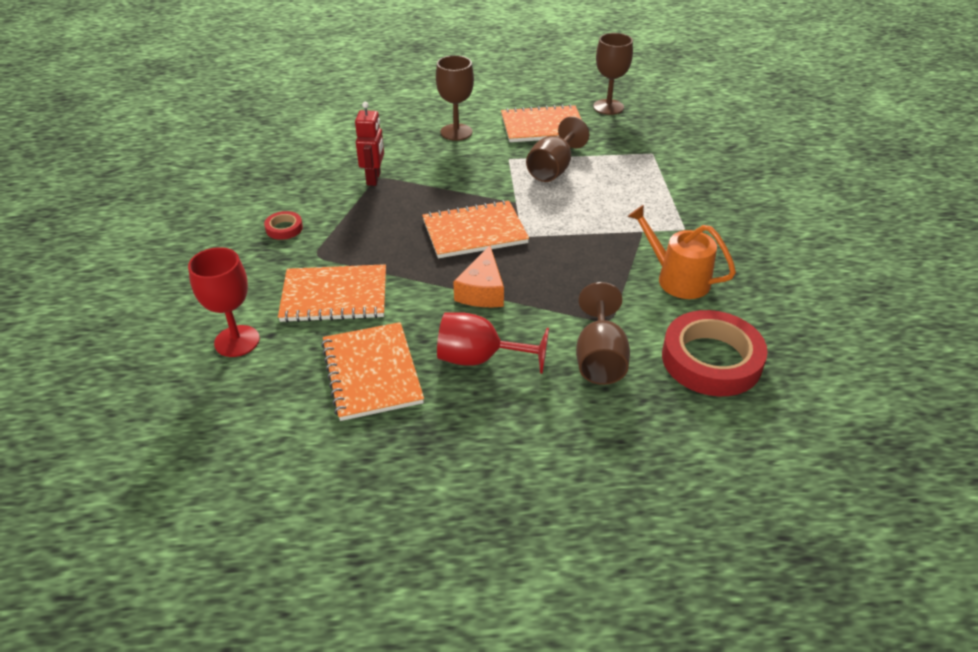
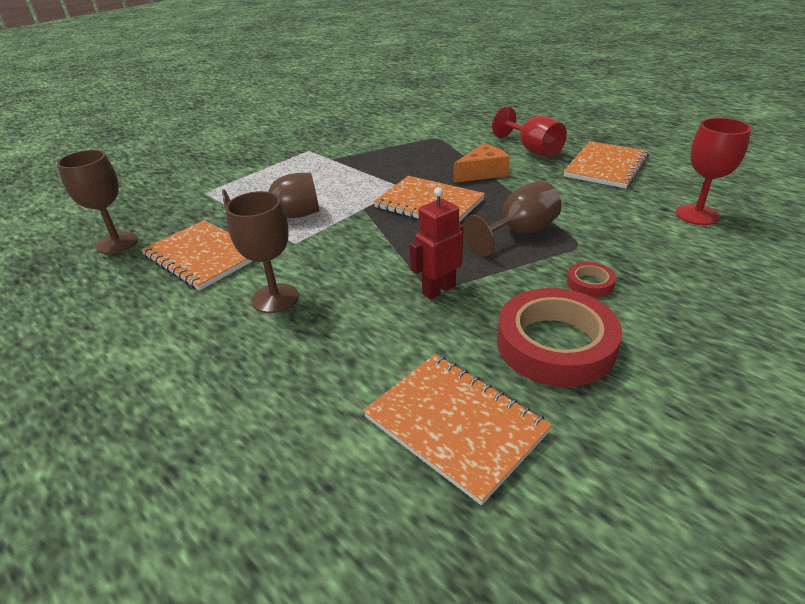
camera: 130 degrees left, 5 degrees down
orange notebook [278,264,386,322] -> orange notebook moved to [363,354,552,505]
brown goblet [576,282,630,385] -> brown goblet moved to [463,181,562,256]
orange watering can [627,205,736,299] -> none
red tape [662,310,768,396] -> red tape moved to [497,288,622,387]

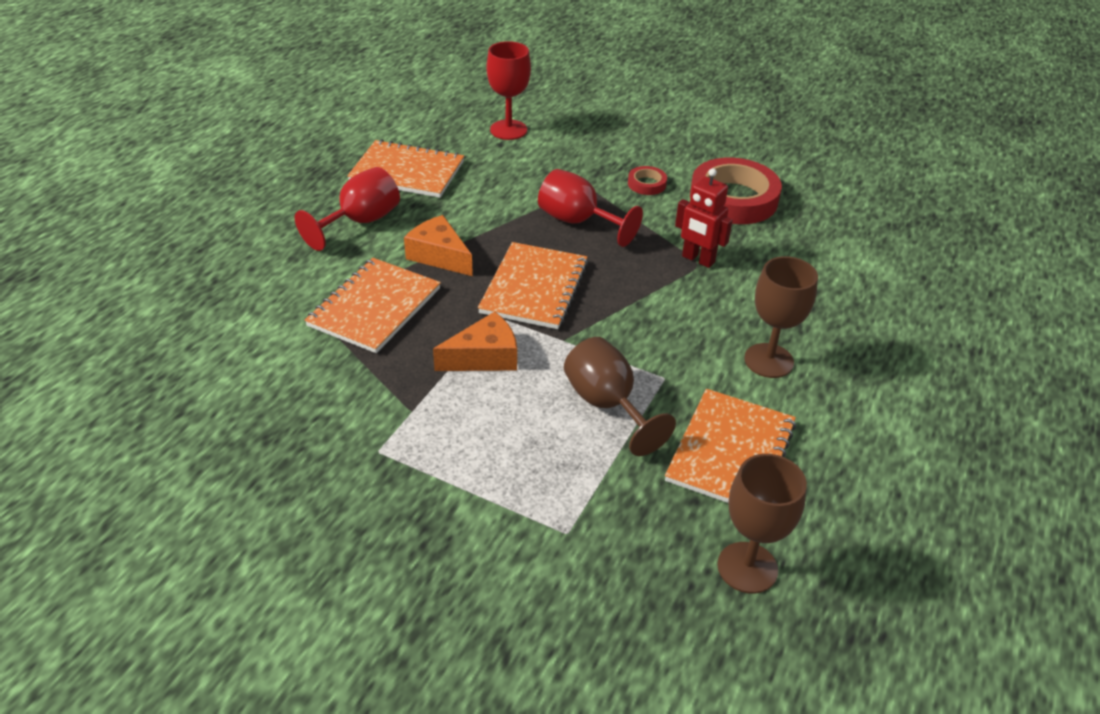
camera: 110 degrees left, 5 degrees up
orange notebook [363,354,552,505] -> orange notebook moved to [305,258,441,353]
brown goblet [463,181,562,256] -> red goblet [538,169,643,247]
none -> orange cheese [433,312,517,371]

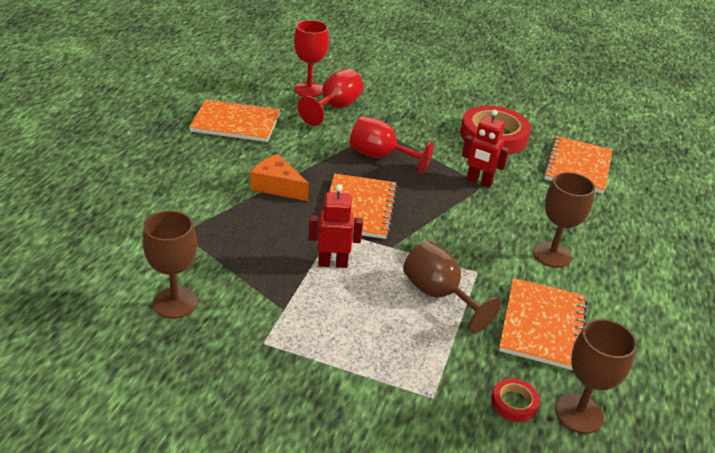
camera: 10 degrees left, 5 degrees down
red goblet [295,167,400,251] -> red goblet moved to [297,68,364,126]
orange notebook [305,258,441,353] -> orange notebook moved to [543,136,612,194]
orange cheese [433,312,517,371] -> red robot [308,184,363,268]
red tape [628,166,667,195] -> red tape moved to [491,378,540,422]
none -> brown goblet [143,211,198,319]

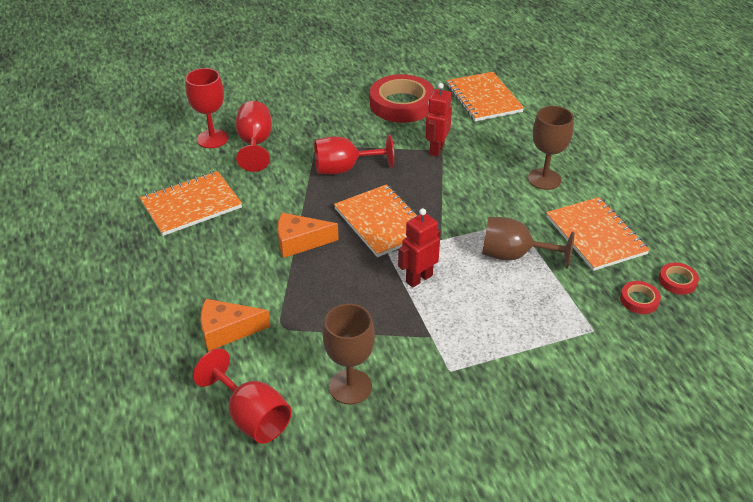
camera: 35 degrees left, 5 degrees up
red robot [462,110,509,188] -> red robot turned 120 degrees clockwise [425,83,452,157]
brown goblet [555,319,637,434] -> red tape [659,262,699,295]
none -> red goblet [193,349,292,444]
none -> orange cheese [200,299,271,351]

